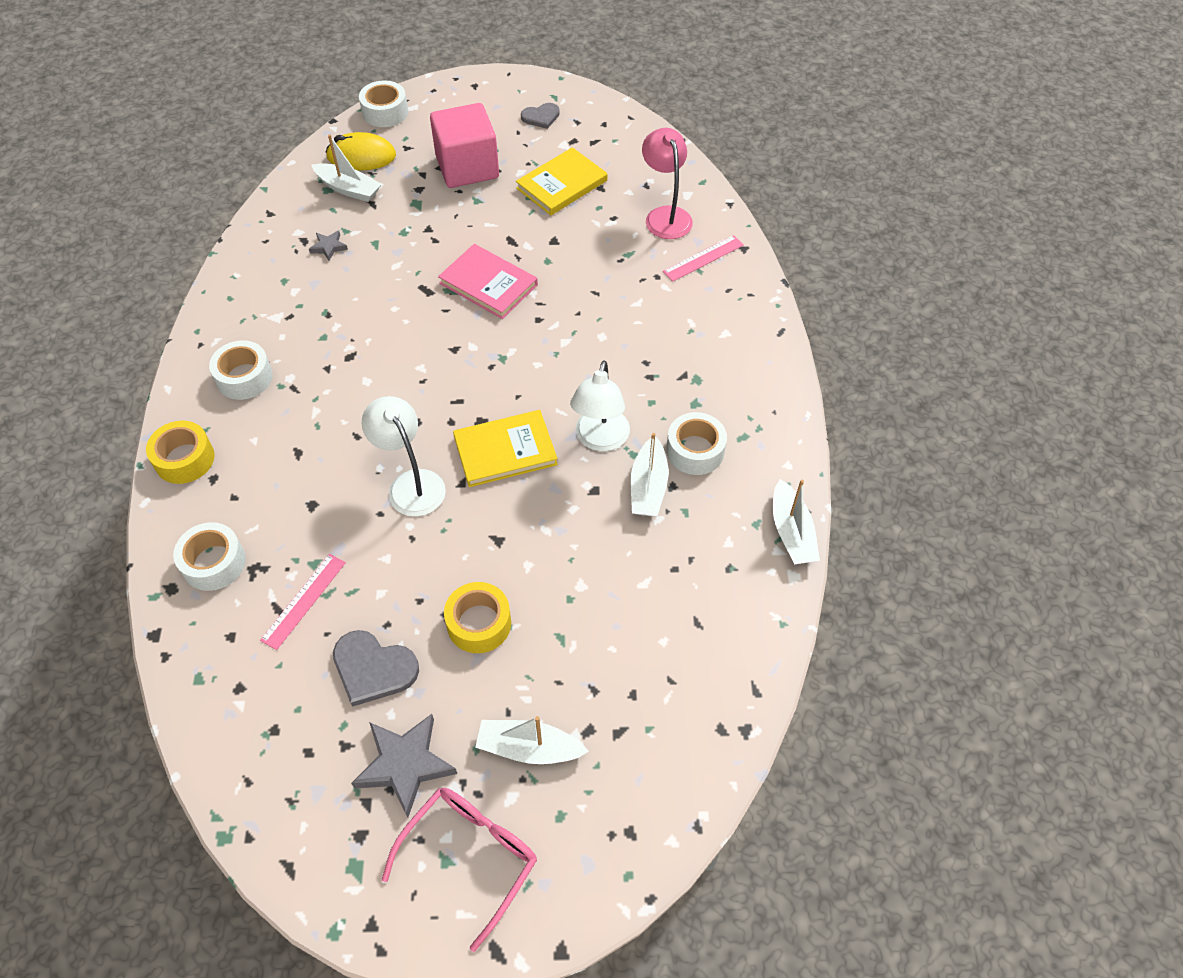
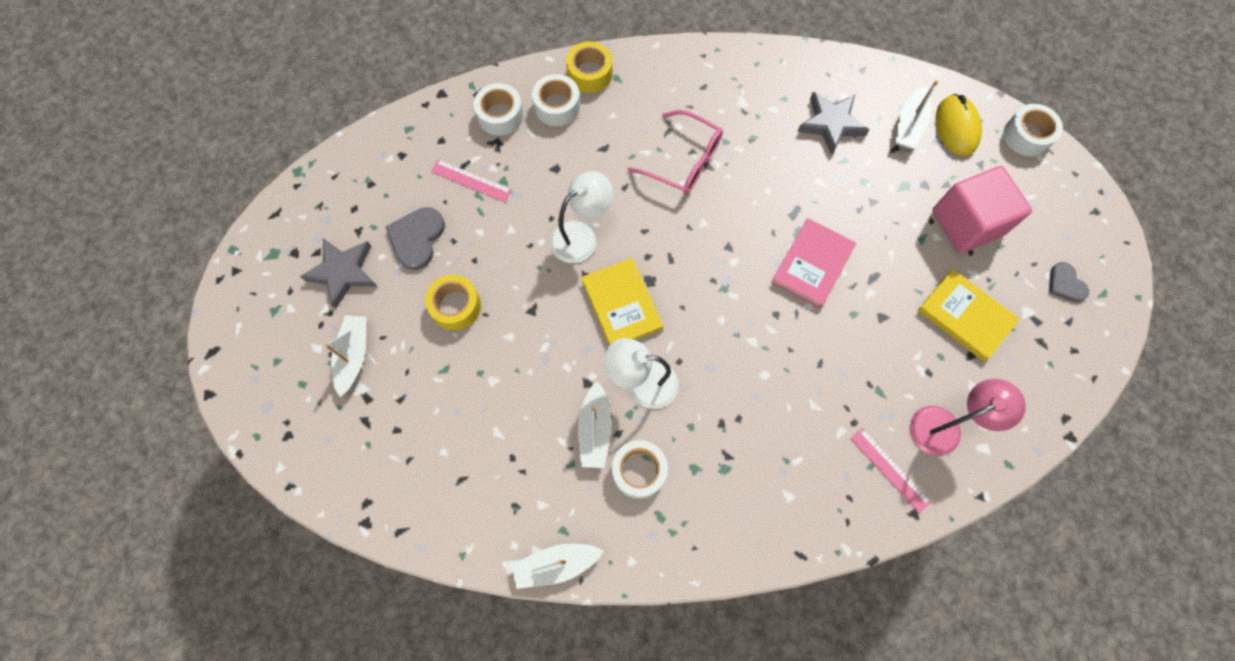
camera: 85 degrees right, 15 degrees up
white tape [209,340,273,400] -> white tape moved to [532,74,580,126]
grey star [309,230,348,261] -> grey star [797,92,869,155], size x1.98
pink glasses [382,788,537,952] -> pink glasses moved to [628,110,723,195]
white boat [631,433,669,516] -> white boat turned 90 degrees counterclockwise [578,381,612,468]

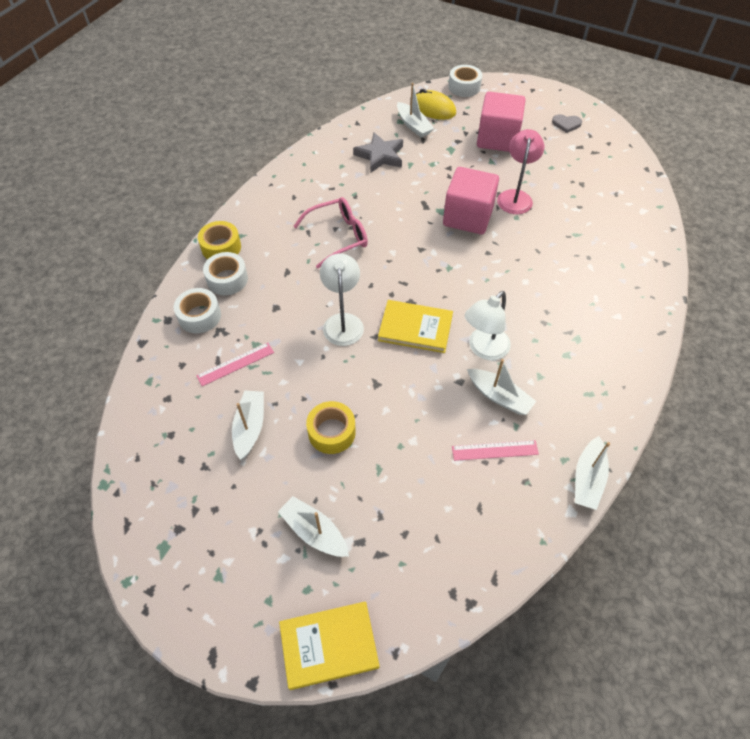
camera: 55 degrees left, 15 degrees down
grey star [300,238,377,308] -> none
grey heart [386,207,445,270] -> white boat [232,391,264,460]
white tape [612,440,668,499] -> none
pink book [771,218,856,308] -> pink cube [443,167,499,234]
pink ruler [850,428,931,514] -> pink ruler moved to [452,440,539,461]
pink lamp [910,379,1026,456] -> pink lamp moved to [497,129,544,214]
yellow book [918,269,1020,361] -> yellow book moved to [279,601,380,690]

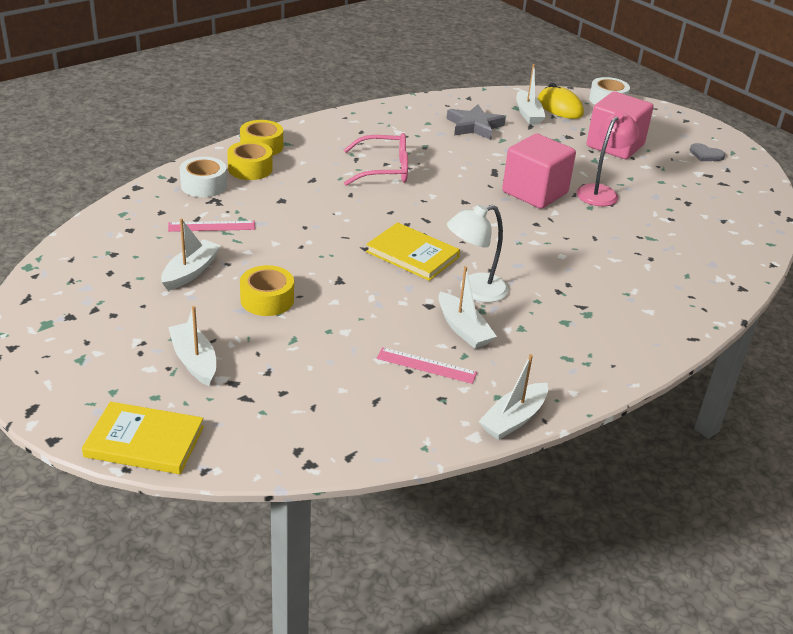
camera: 20 degrees right, 20 degrees down
white tape [203,252,248,295] -> yellow tape [227,141,273,180]
white lamp [320,253,364,346] -> none

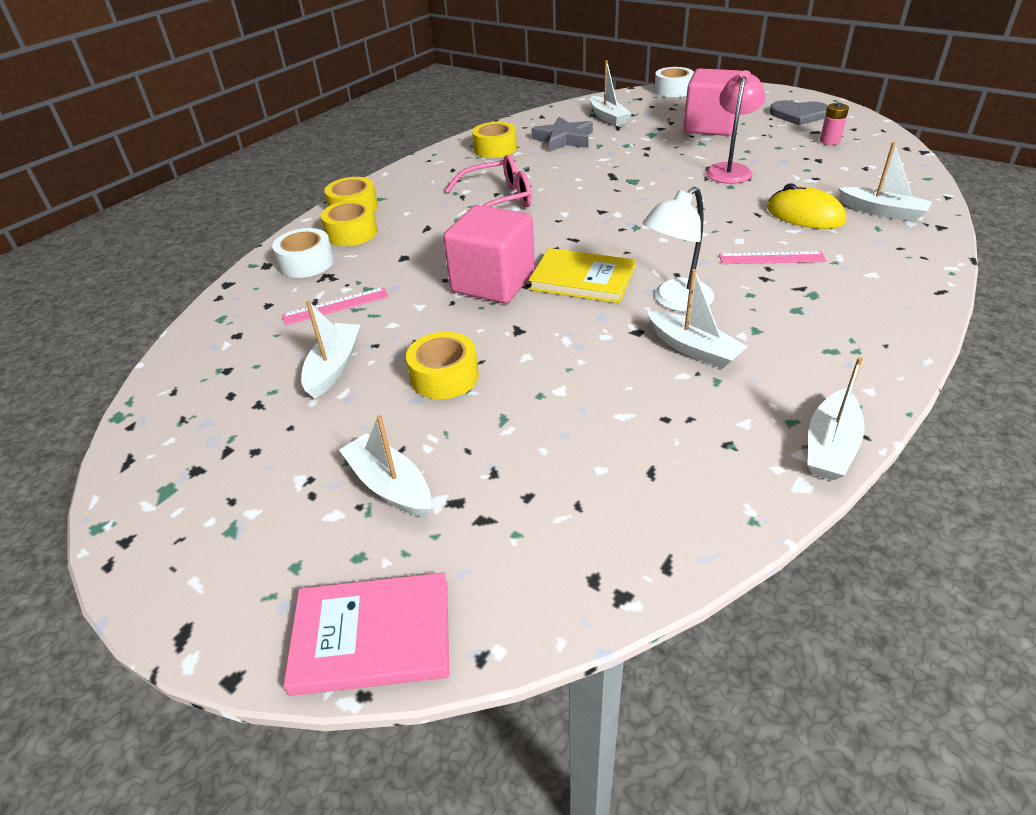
camera: 10 degrees left, 5 degrees up
yellow book [82,401,204,474] -> pink book [283,573,449,696]
pink ruler [377,347,477,384] -> pink ruler moved to [719,251,827,264]
pink cube [502,134,576,209] -> pink cube moved to [443,205,535,304]
yellow mouse [537,83,584,119] -> yellow mouse moved to [767,183,846,229]
grey heart [690,143,725,161] -> grey heart [769,100,828,125], size x1.57
none -> yellow tape [472,122,517,158]
none -> pink battery [820,102,849,145]
none -> white boat [838,142,932,222]

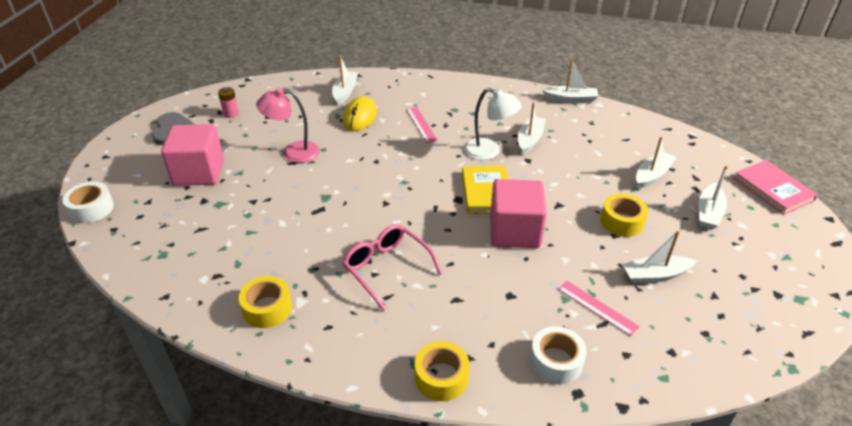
camera: 115 degrees left, 0 degrees up
yellow tape [321,200,378,246] -> none
grey star [531,117,593,152] -> none
white boat [590,60,632,126] -> white boat moved to [636,136,676,189]

